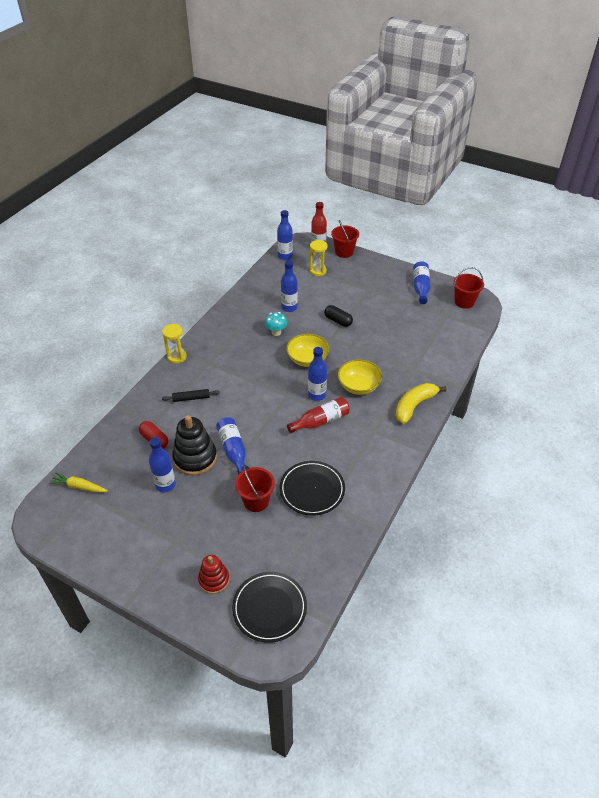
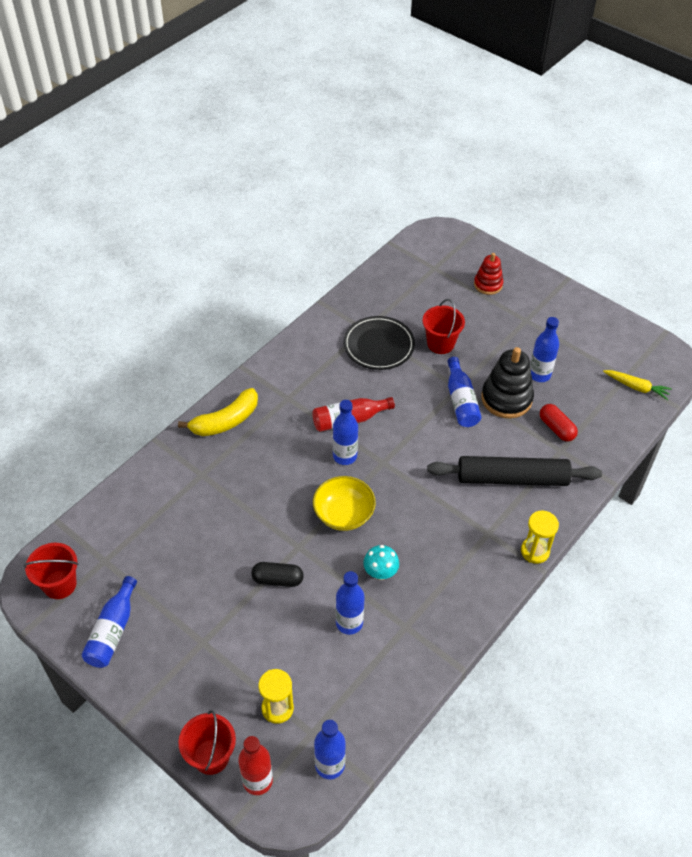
camera: 170 degrees left, 5 degrees up
black rolling pin [162,389,220,402] -> black rolling pin [427,456,602,486], size x2.23
black plate [232,572,307,643] -> none
black capsule [324,305,353,327] -> black capsule turned 45 degrees counterclockwise [252,562,304,587]
yellow bowl [338,359,382,395] -> none

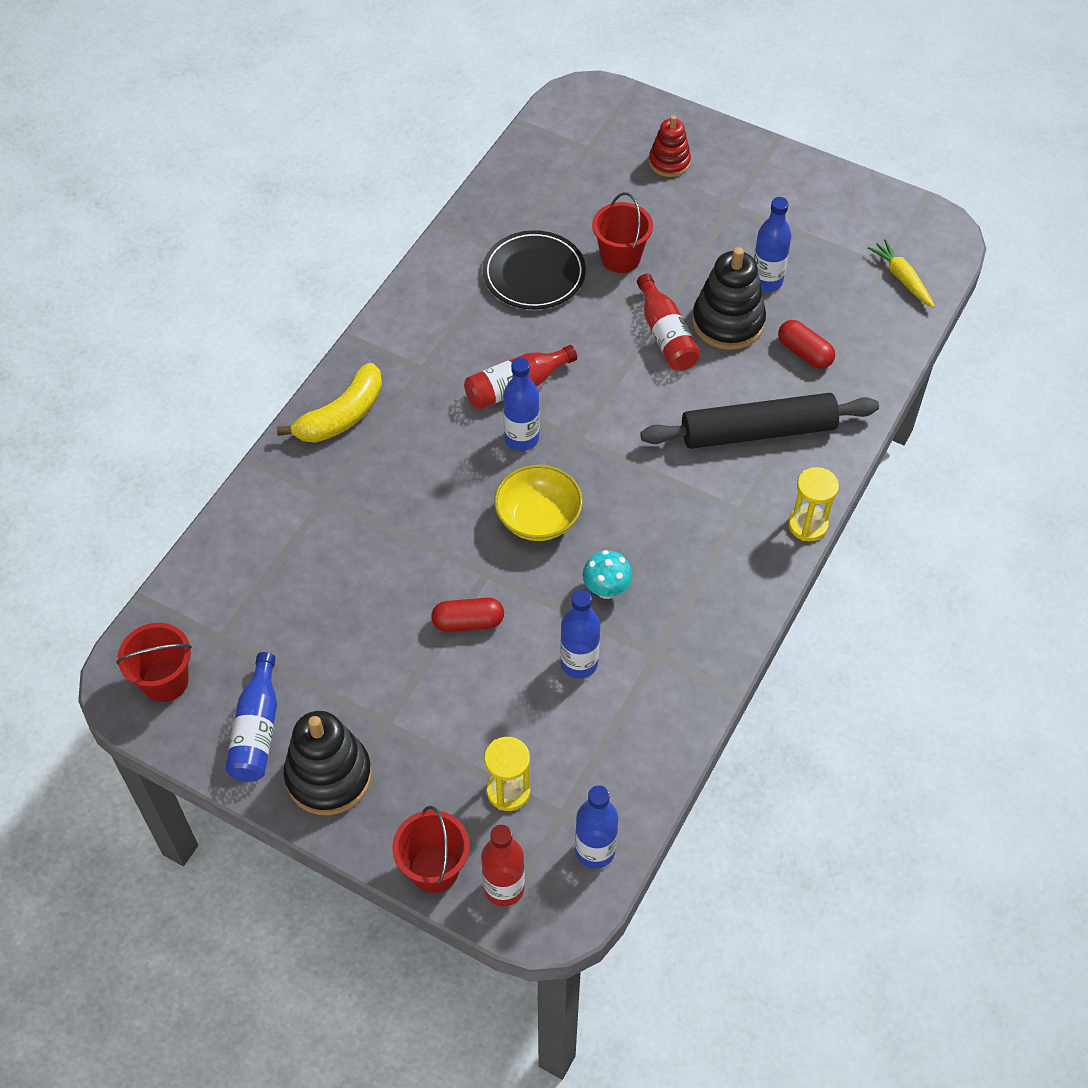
camera: 10 degrees left, 5 degrees up
black capsule [252,562,304,587] -> red capsule [431,598,504,632]
blue bottle [447,357,481,427] -> red bottle [637,274,701,371]
yellow carrot [603,370,672,400] -> yellow carrot turned 135 degrees counterclockwise [868,239,935,308]
none -> black stacking toy [283,711,372,815]

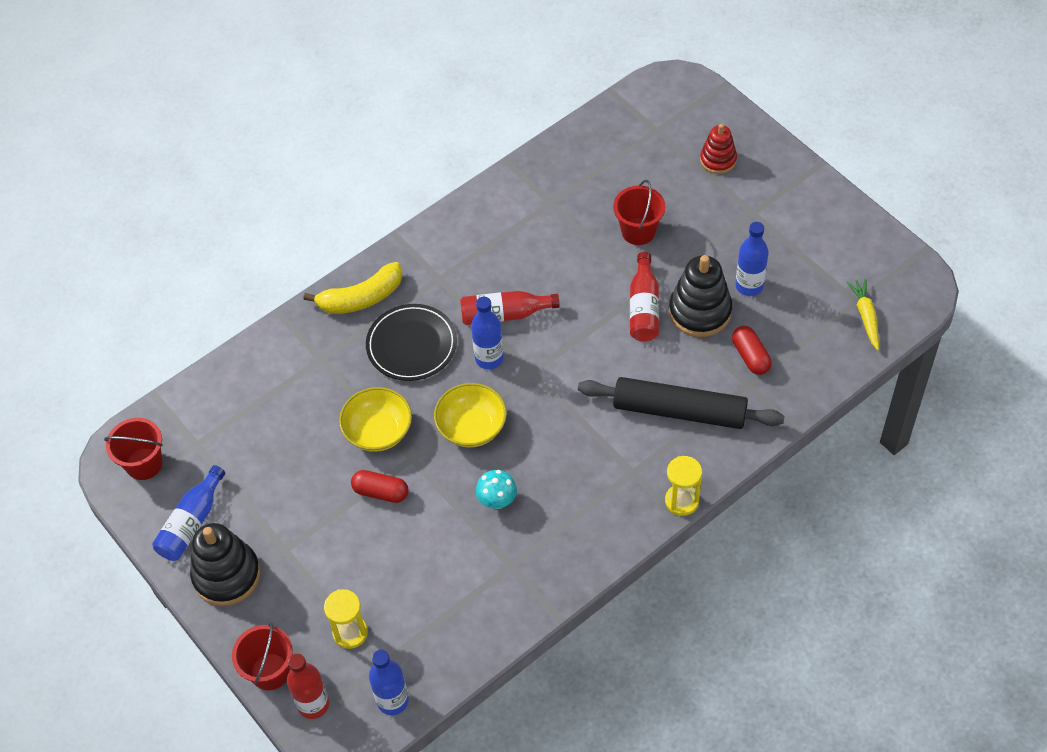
camera: 25 degrees right, 0 degrees up
black plate [483,230,586,309] -> black plate moved to [366,304,457,381]
blue bottle [560,590,600,678] -> none
none -> yellow bowl [339,387,412,452]

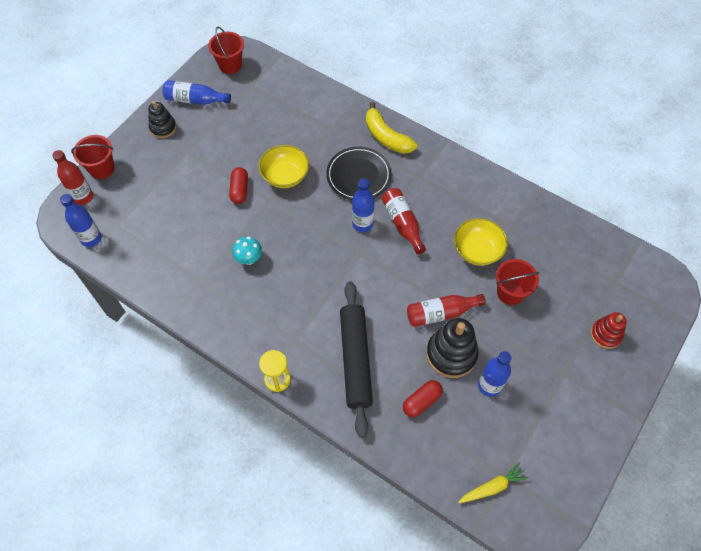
camera: 70 degrees right, 5 degrees up
black stacking toy [190,523,260,606] -> black stacking toy [148,101,176,138], size x0.62
yellow hourglass [324,589,368,649] -> none
yellow bowl [434,383,507,447] -> yellow bowl moved to [454,218,508,266]

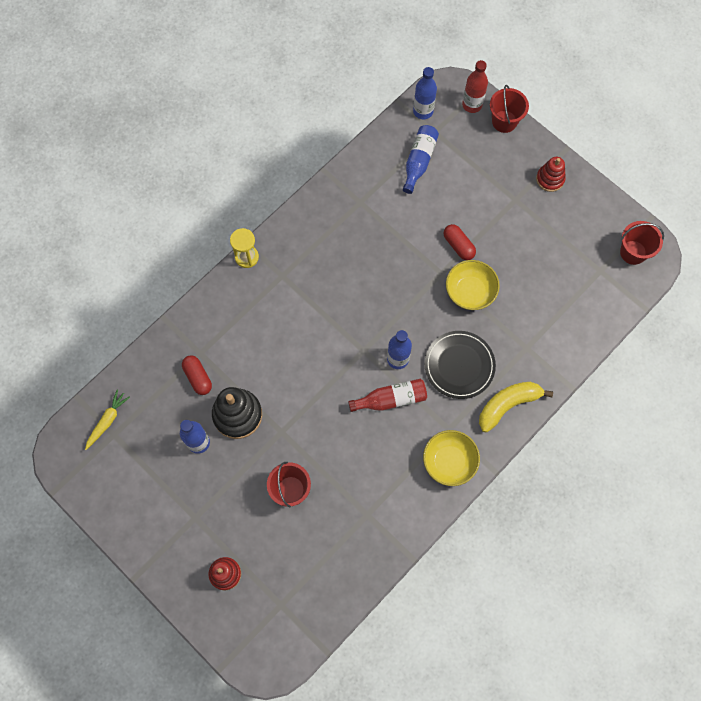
camera: 100 degrees right, 10 degrees up
black stacking toy [148,101,176,138] -> red stacking toy [536,157,566,192]
blue bottle [163,80,231,105] -> blue bottle moved to [403,125,439,194]
red capsule [229,167,248,204] -> red capsule turned 45 degrees clockwise [444,224,476,260]
turquoise mushroom [232,236,262,265] -> none
black rolling pin [340,281,373,438] -> none
red bottle [407,294,486,327] -> none
yellow bowl [454,218,508,266] -> yellow bowl moved to [423,430,480,486]
yellow carrot [458,463,529,503] -> yellow carrot turned 135 degrees counterclockwise [85,389,130,450]

